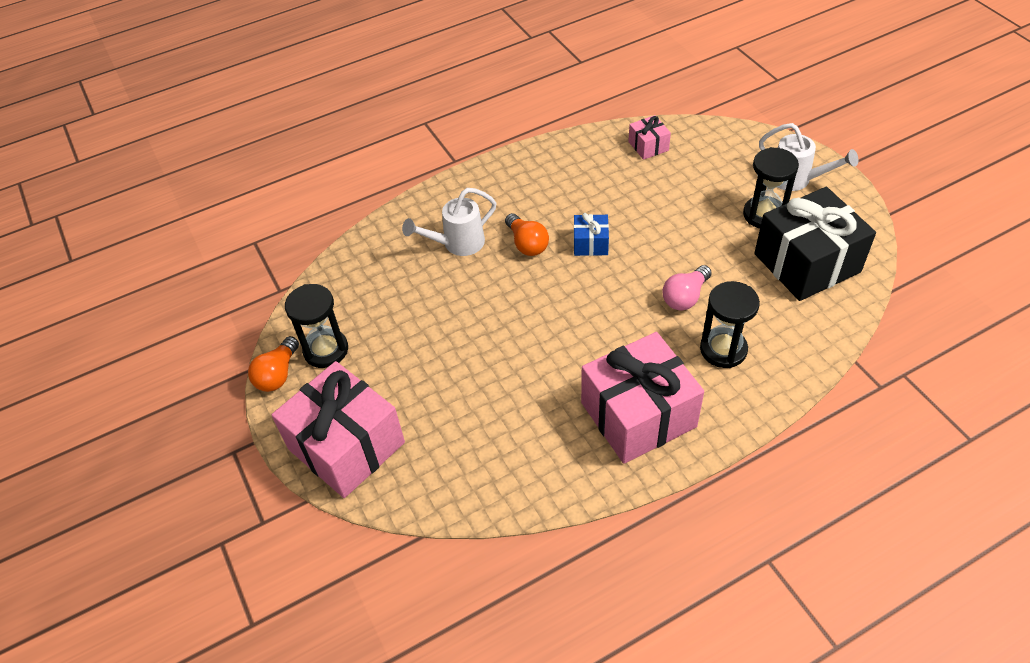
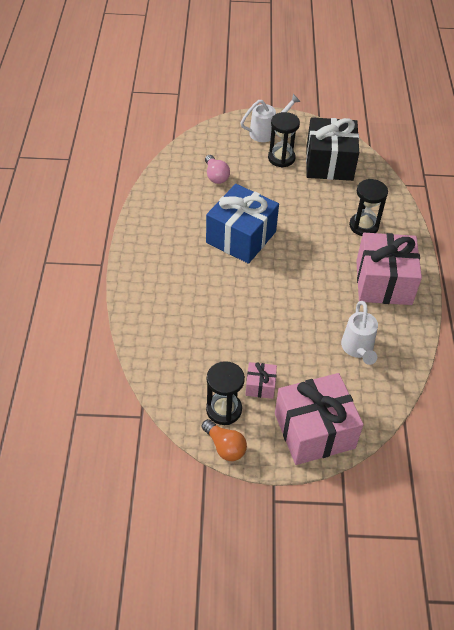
camera: 65 degrees left, 0 degrees up
white watering can [402,188,497,256] -> white watering can moved to [341,301,378,365]
orange light bulb [505,213,549,256] -> none
blue gift [574,213,609,256] -> blue gift [206,184,279,264], size x2.20
pink gift [628,115,671,160] -> pink gift moved to [245,362,277,399]
pink light bulb [662,265,712,310] -> pink light bulb moved to [205,155,230,184]

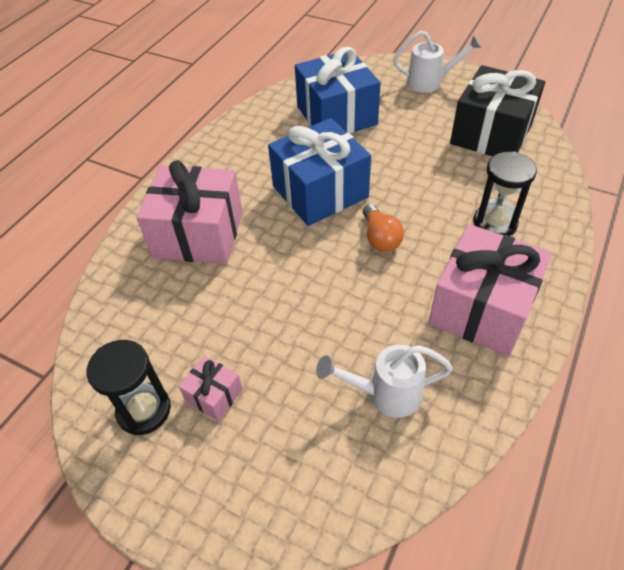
camera: 30 degrees right, 0 degrees up
orange light bulb [202,419,247,461] -> orange light bulb moved to [363,204,404,252]
pink light bulb [205,155,230,184] -> blue gift [295,47,381,134]
black hourglass [268,112,300,168] -> none
pink gift [275,373,364,465] -> pink gift moved to [137,160,243,264]
white watering can [341,301,378,365] -> white watering can turned 60 degrees clockwise [316,345,453,418]

